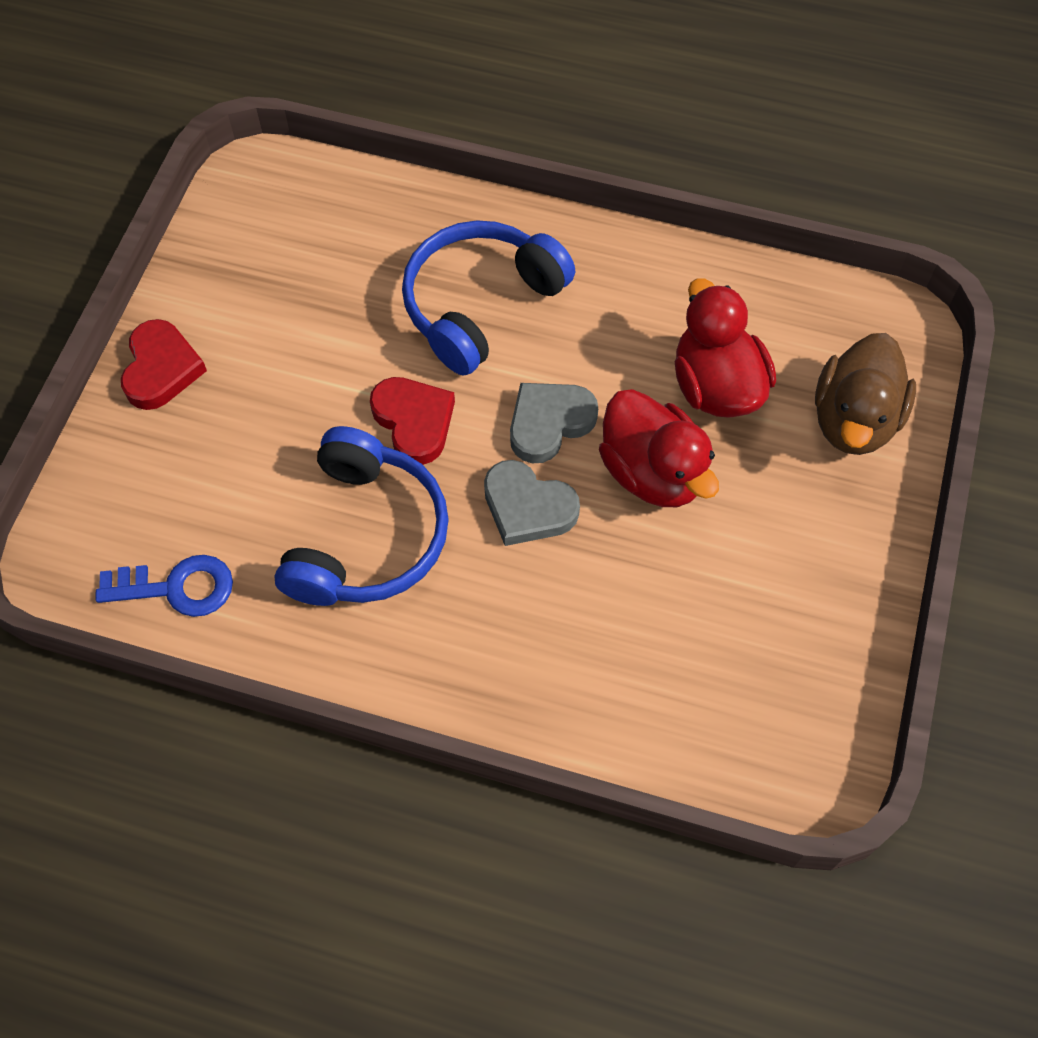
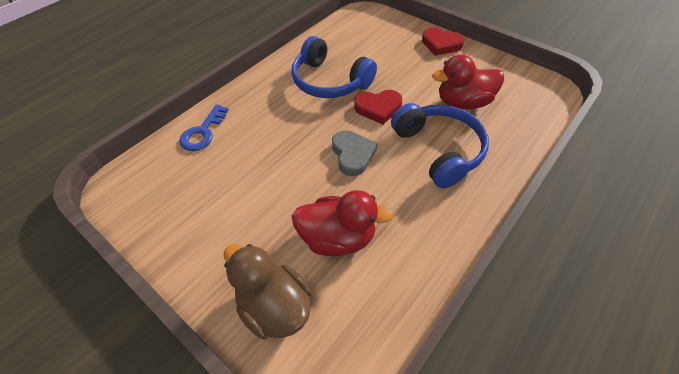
camera: 115 degrees right, 10 degrees down
blue key [95,555,233,617] -> blue key moved to [179,104,229,151]
grey heart [484,460,580,546] -> none
red duck [599,389,719,507] -> red duck moved to [432,54,504,110]

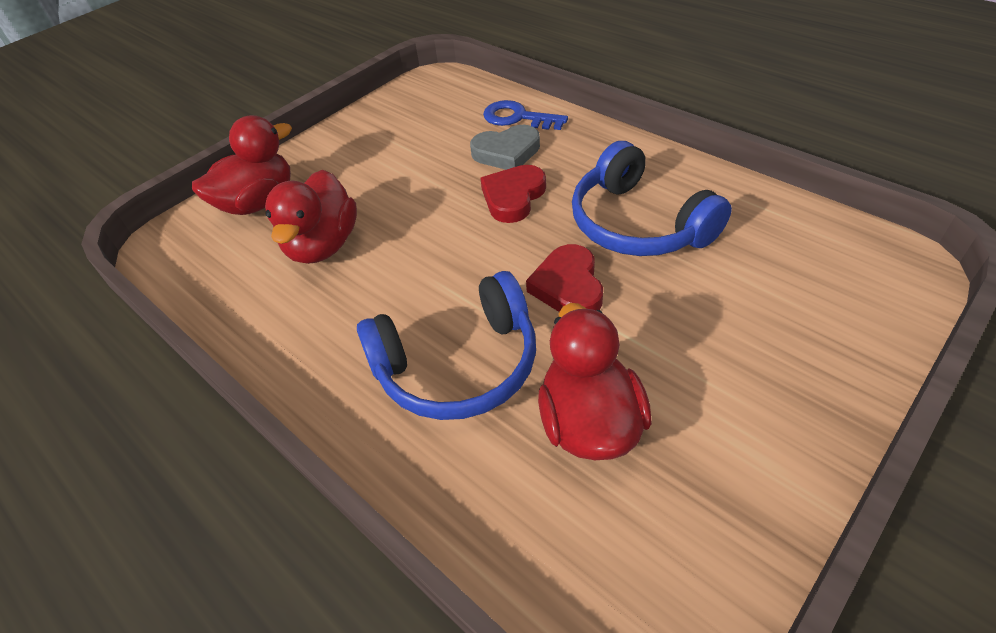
camera: 95 degrees right, 5 degrees down
brown duck [224,244,312,339] -> red duck [192,115,292,215]
blue headphones [292,36,377,98] -> blue headphones turned 75 degrees counterclockwise [572,141,732,256]
grey heart [332,130,377,176] -> grey heart moved to [470,125,540,170]
red heart [422,27,464,56] -> red heart moved to [480,165,546,223]

